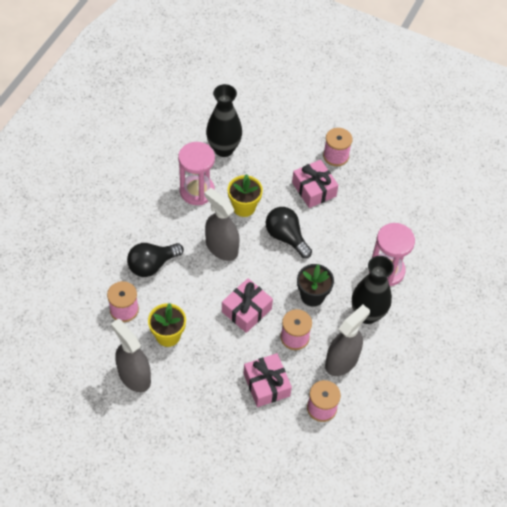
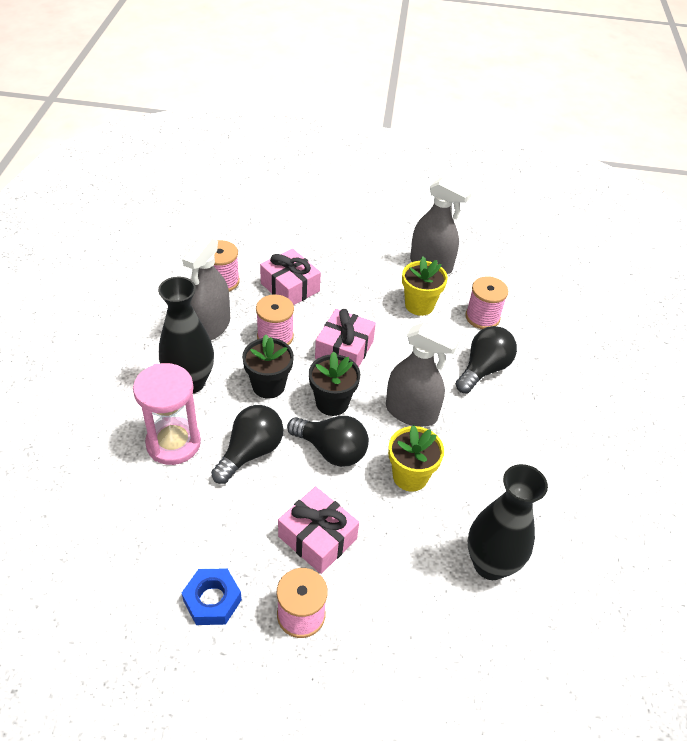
camera: 160 degrees right, 10 degrees down
pink hourglass [178,142,215,205] -> none
none -> blue nut [182,568,242,625]
none -> black light bulb [211,405,284,484]
none -> black flower pot [309,351,360,416]

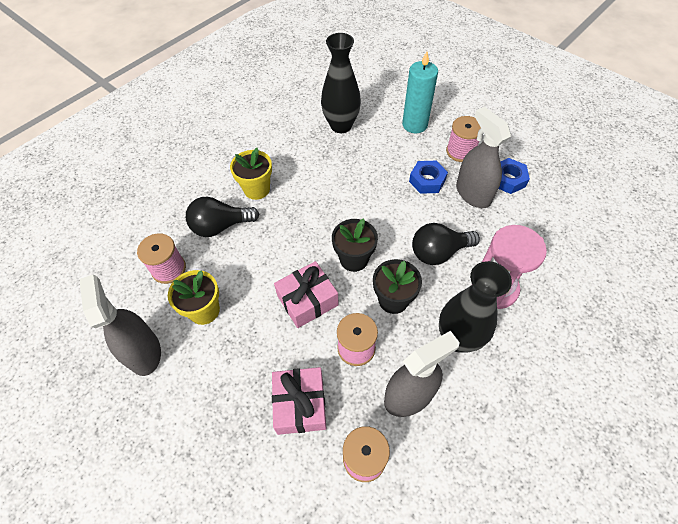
camera: 140 degrees left, 10 degrees up
pink gift [278,486,359,574] -> blue nut [409,161,448,194]
black light bulb [287,416,369,467] -> none
grey spray bottle [386,323,460,427] -> grey spray bottle moved to [456,107,511,208]
yellow flower pot [388,425,444,492] -> yellow flower pot moved to [230,148,272,200]
none -> turquoise candle [402,51,438,133]

